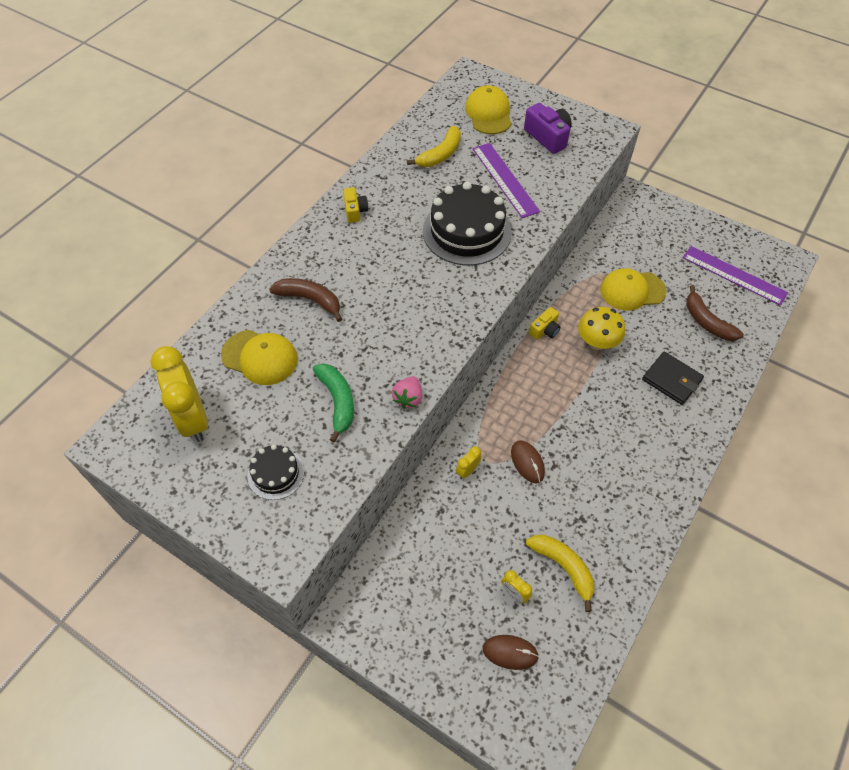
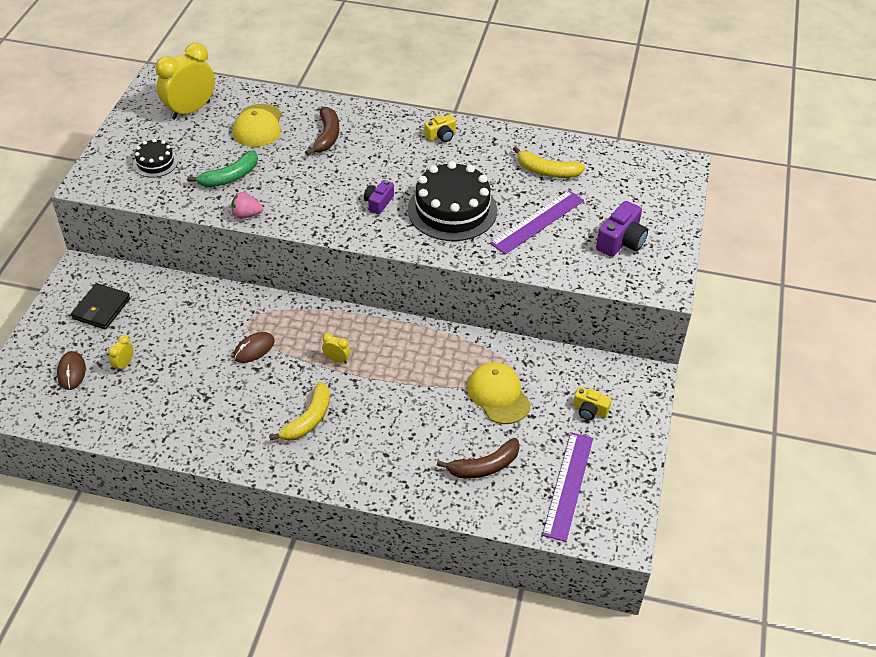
camera: 70 degrees right, 10 degrees down
yellow clock [456,446,482,479] -> yellow clock moved to [322,333,350,363]
yellow cap [465,86,511,134] -> none
yellow banana [526,535,594,612] -> yellow banana moved to [269,382,330,441]
yellow camera [529,307,560,340] -> yellow camera moved to [573,387,612,420]
yellow mushroom [578,307,625,350] -> none
black wallet [642,352,704,405] -> black wallet moved to [71,283,130,329]
brown banana [686,285,744,341] -> brown banana turned 150 degrees counterclockwise [437,438,520,479]
none -> purple camera [364,180,394,215]

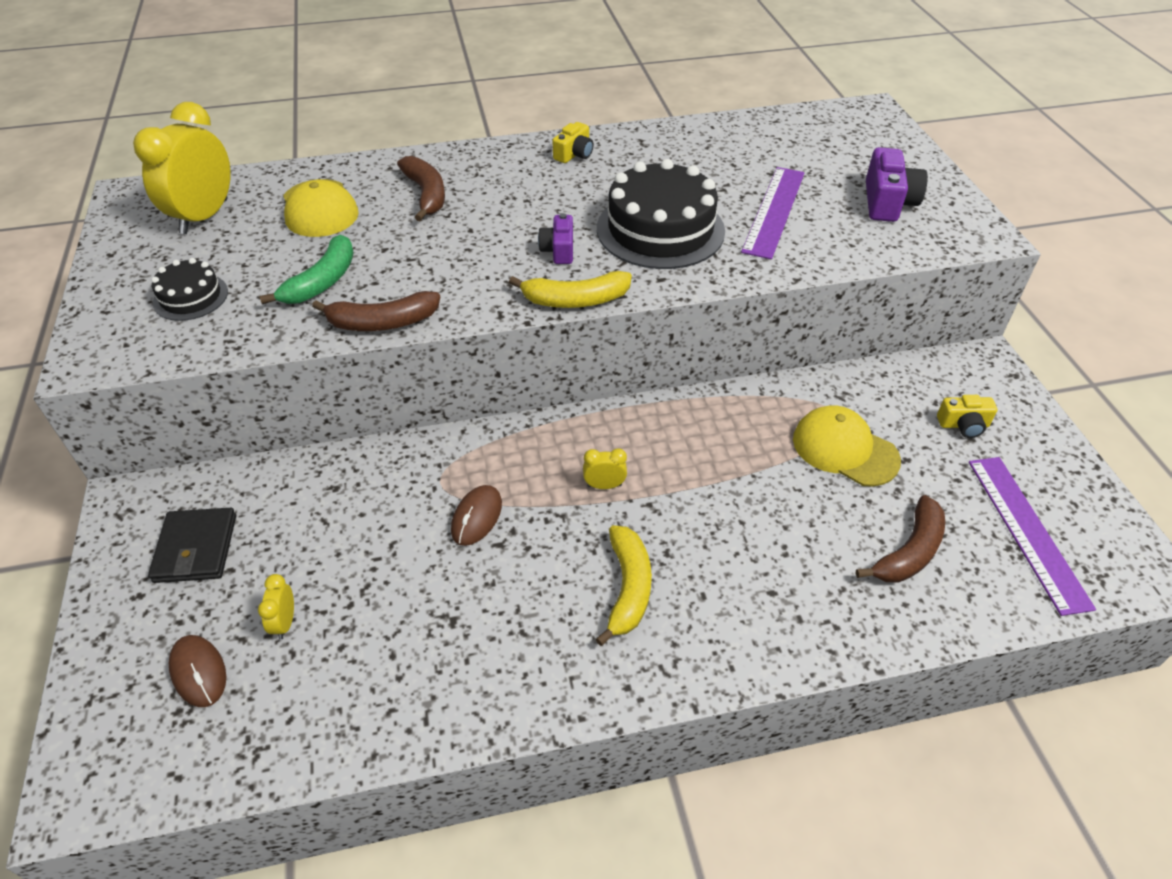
camera: 25 degrees left, 0 degrees up
pink strawberry [231,192,263,219] -> brown banana [312,291,440,331]
yellow banana [513,146,585,178] -> yellow banana moved to [509,271,632,308]

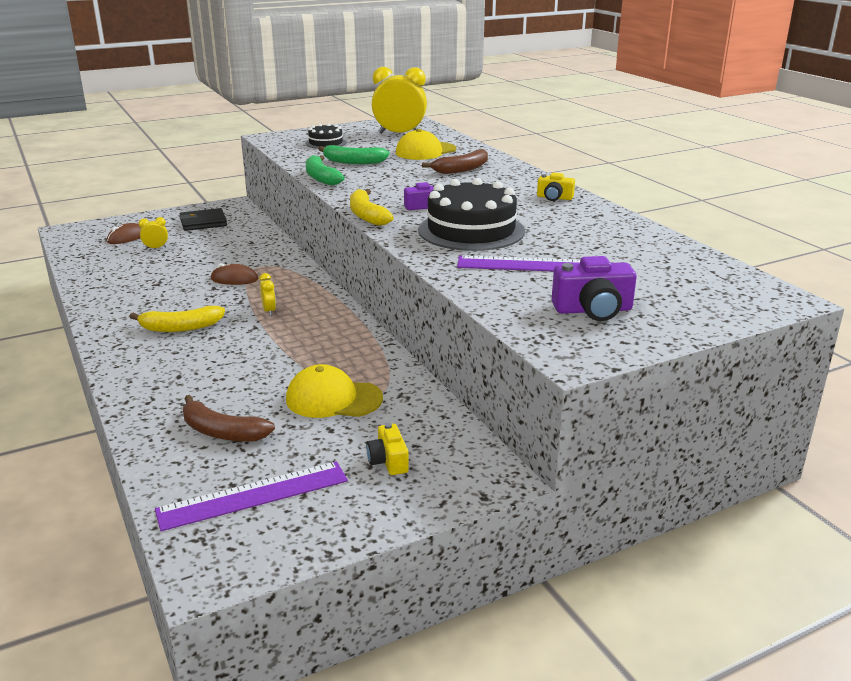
camera: 75 degrees right, 20 degrees down
brown banana [312,291,440,331] -> green banana [306,155,345,185]
yellow cap [793,405,901,486] -> yellow cap turned 105 degrees counterclockwise [286,364,383,418]

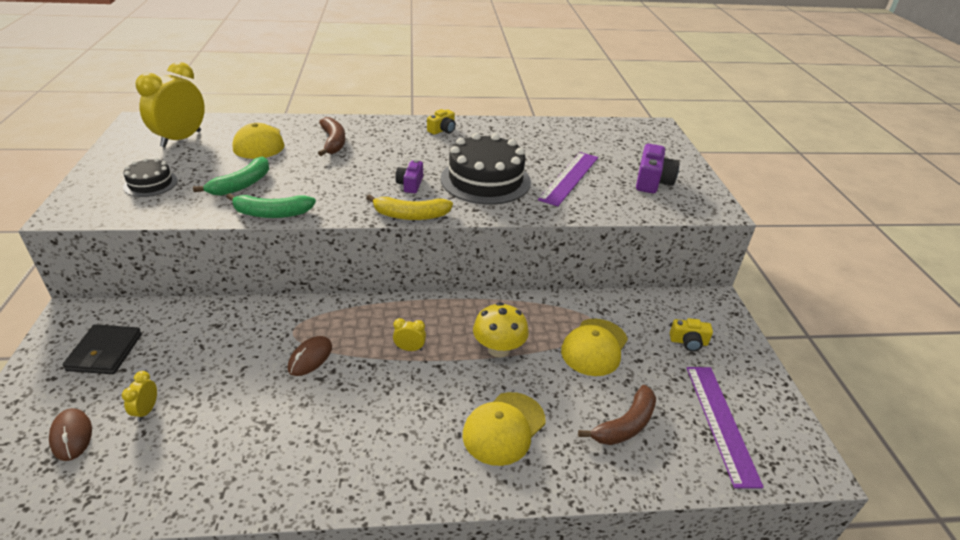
camera: 70 degrees left, 10 degrees up
yellow banana [130,306,225,332] -> none
none -> yellow cap [462,392,545,466]
none -> yellow mushroom [473,302,529,358]

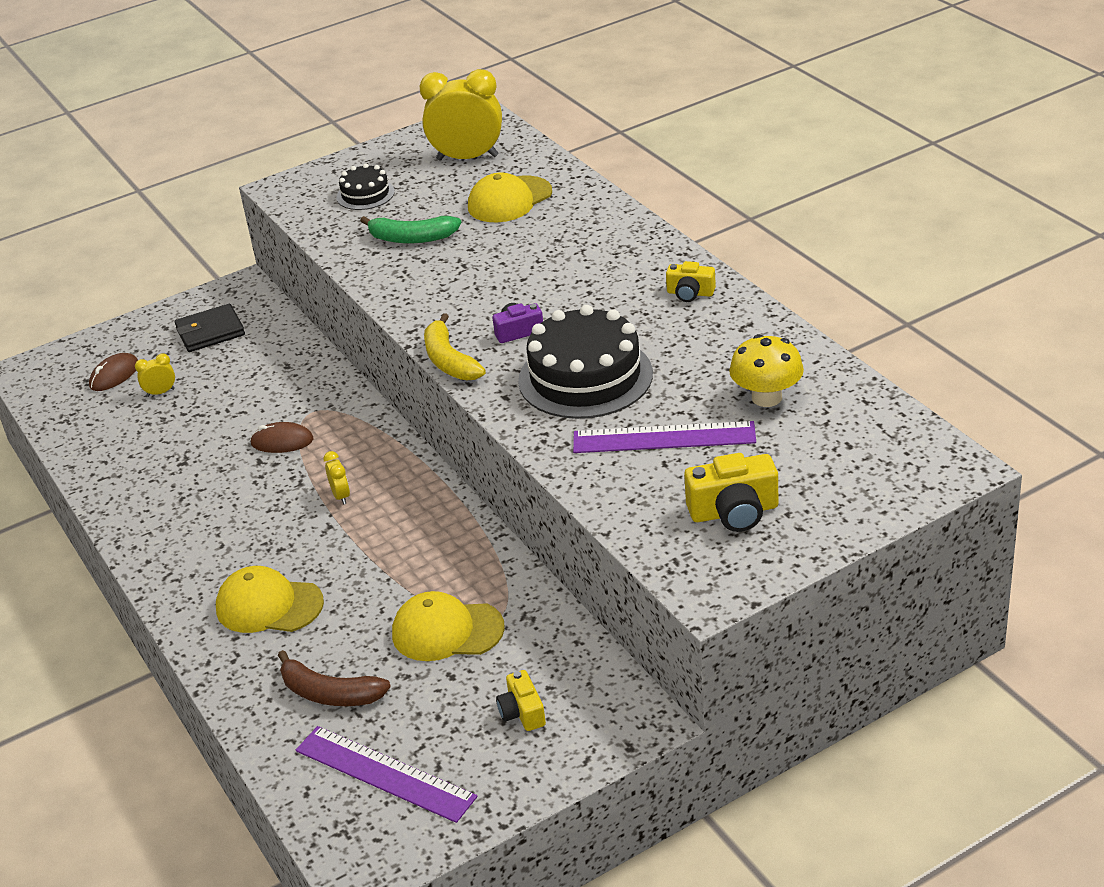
camera: 70 degrees right, 0 degrees up
green banana [226,193,316,218] -> none
brown banana [318,117,345,156] -> none
yellow mushroom [473,302,529,358] -> yellow mushroom moved to [729,334,804,407]
purple camera [636,144,680,193] -> yellow camera [684,453,778,532]
purple ruler [686,367,764,488] -> purple ruler turned 60 degrees clockwise [296,726,477,823]

